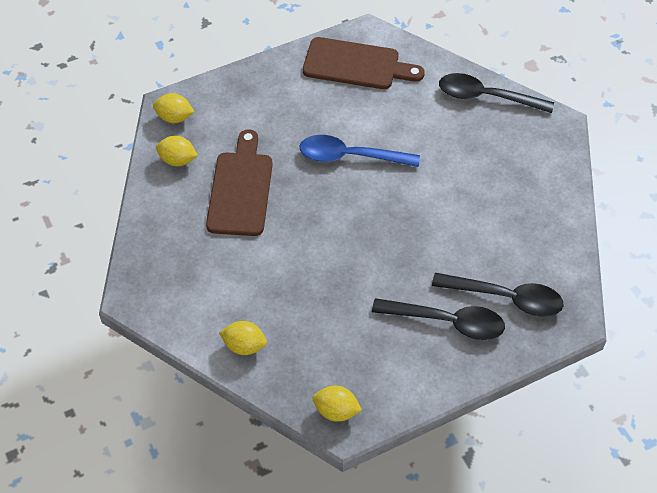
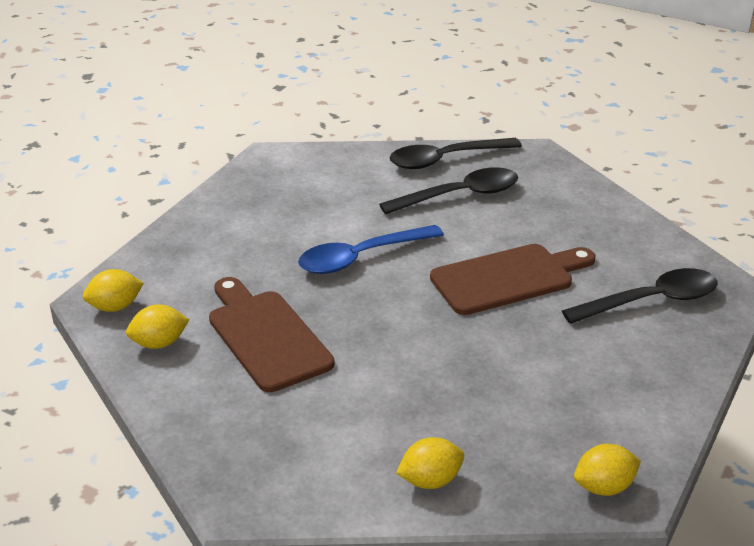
camera: 35 degrees left, 20 degrees down
brown cutting board [303,37,425,89] -> brown cutting board moved to [430,244,595,315]
black spoon [372,298,505,340] -> black spoon moved to [379,167,518,214]

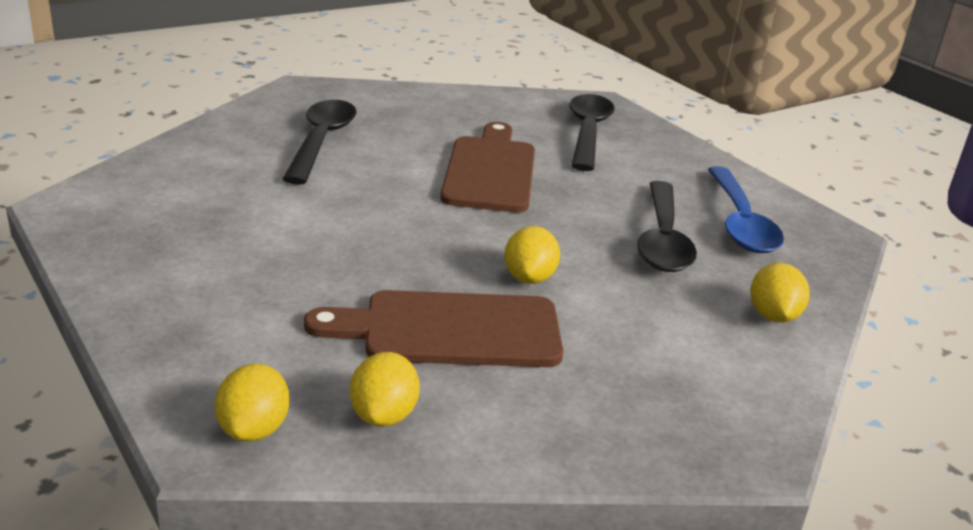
camera: 65 degrees left, 5 degrees down
blue spoon [298,225,444,274] -> blue spoon moved to [708,166,784,253]
black spoon [389,138,522,169] -> black spoon moved to [637,181,697,272]
yellow lemon [574,444,641,496] -> yellow lemon moved to [504,226,560,284]

